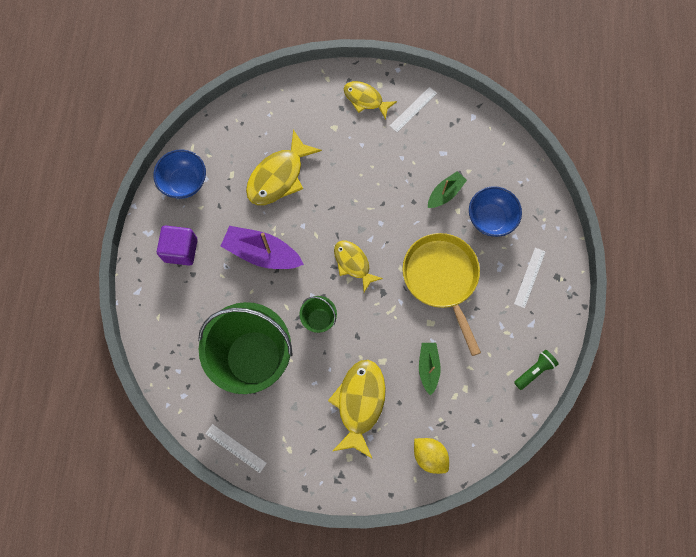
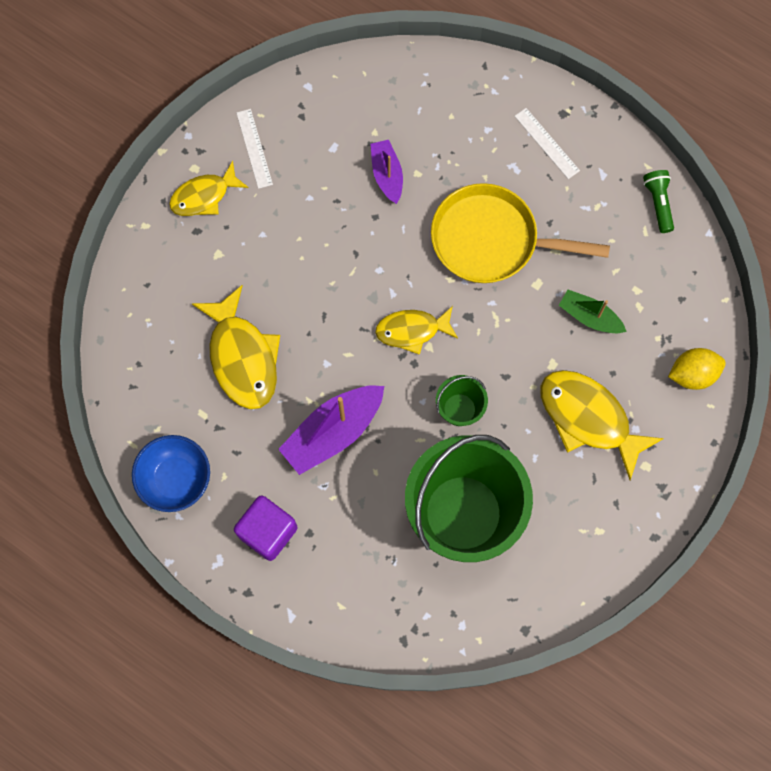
camera: 60 degrees left, 0 degrees up
white ruler [205,424,267,473] -> none
green boat [428,171,467,208] -> purple boat [370,140,403,204]
blue bowl [469,186,522,237] -> none

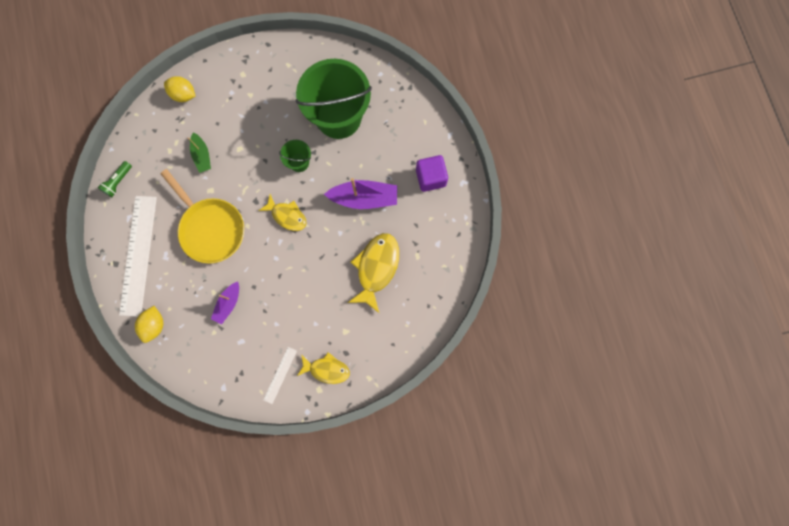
camera: 140 degrees left, 5 degrees up
blue bowl [132,435,210,512] -> none
white ruler [515,108,580,179] -> white ruler [119,196,157,316], size x2.20
yellow fish [540,370,664,480] -> none
none -> yellow lemon [135,306,163,343]

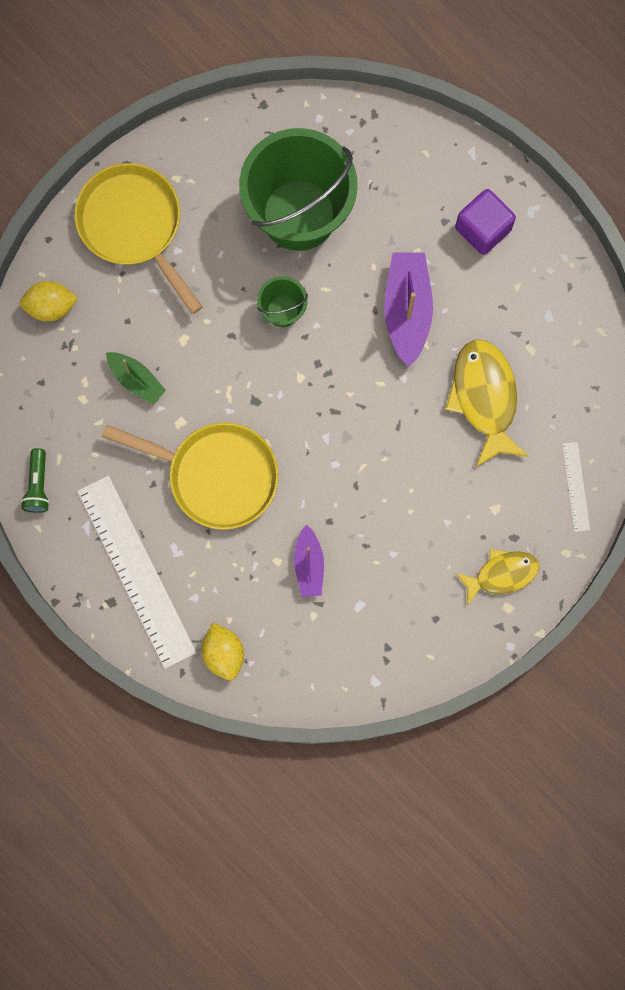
camera: 30 degrees left, 0 degrees up
yellow fish [258,194,307,231] -> none
white ruler [263,347,297,404] -> white ruler moved to [562,442,590,532]
purple boat [324,178,397,209] -> purple boat turned 60 degrees counterclockwise [384,252,433,367]
none -> yellow pan [74,163,203,314]

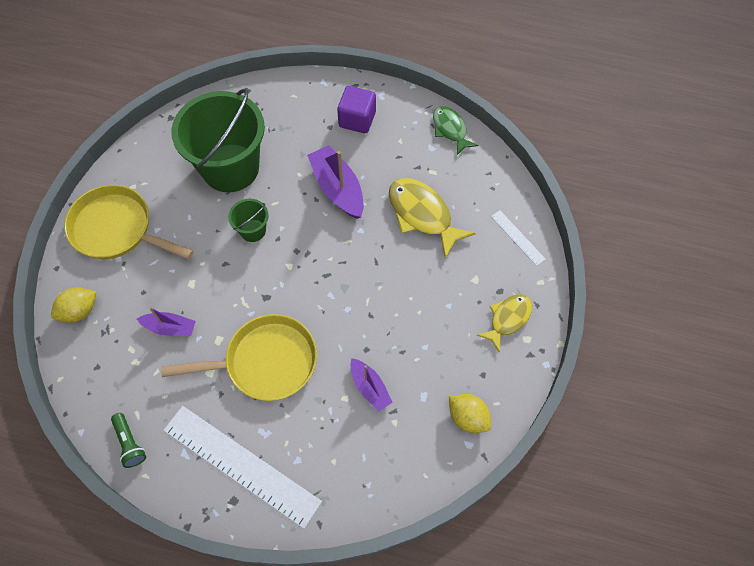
camera: 30 degrees left, 15 degrees down
green boat [106,352,166,404] -> purple boat [137,307,196,336]
yellow lemon [202,623,244,681] -> yellow lemon moved to [449,394,491,433]
none -> green fish [433,106,478,155]

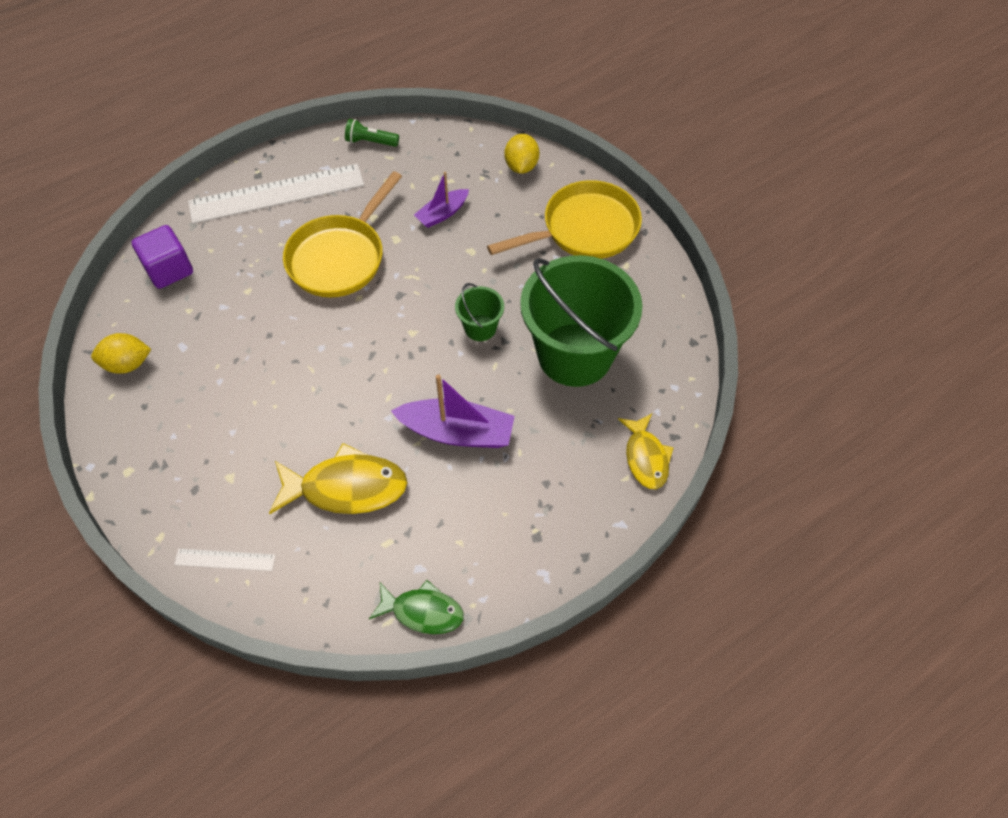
camera: 130 degrees right, 5 degrees down
purple cube [337,86,376,133] -> purple cube moved to [132,225,193,289]
purple boat [350,358,393,412] -> none
yellow fish [477,294,532,353] -> yellow fish moved to [618,414,674,489]

